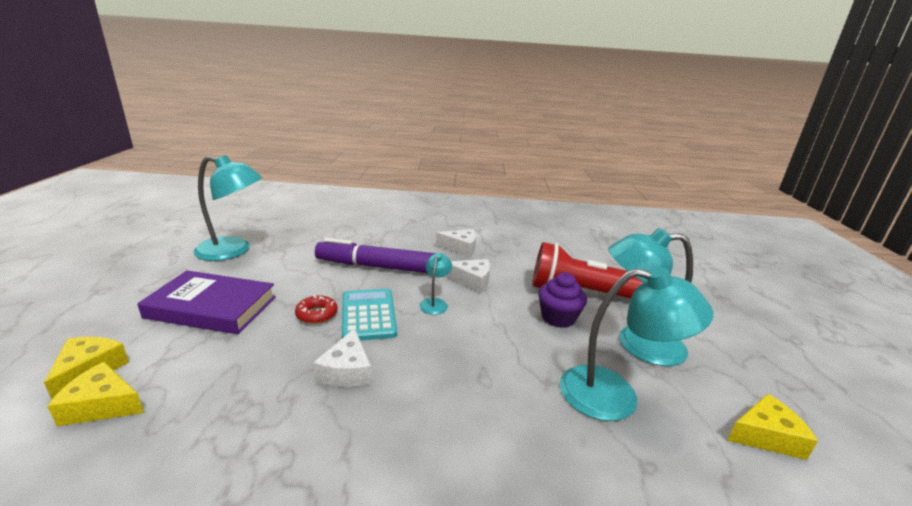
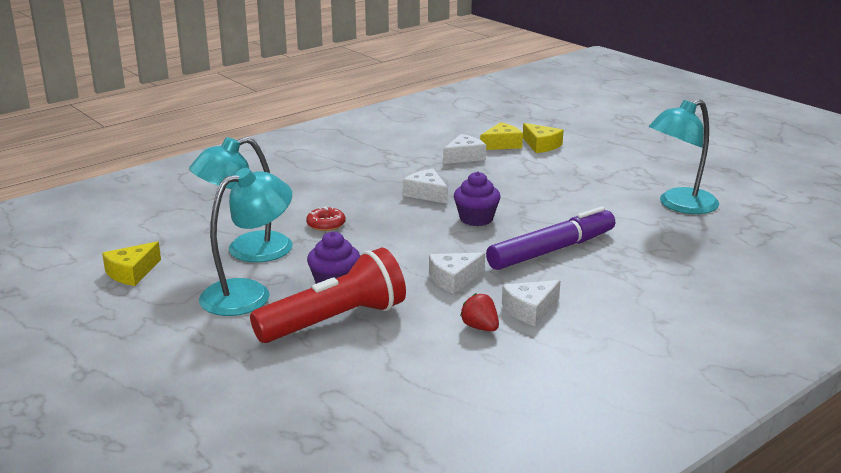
camera: 140 degrees right, 0 degrees up
purple book [137,270,276,334] -> none
red donut [295,295,338,324] -> red donut moved to [306,207,345,231]
turquoise calculator [342,289,397,341] -> purple cupcake [454,172,501,226]
turquoise lamp [420,253,452,315] -> none
none -> white cheese [443,134,486,164]
none -> red strawberry [460,293,499,331]

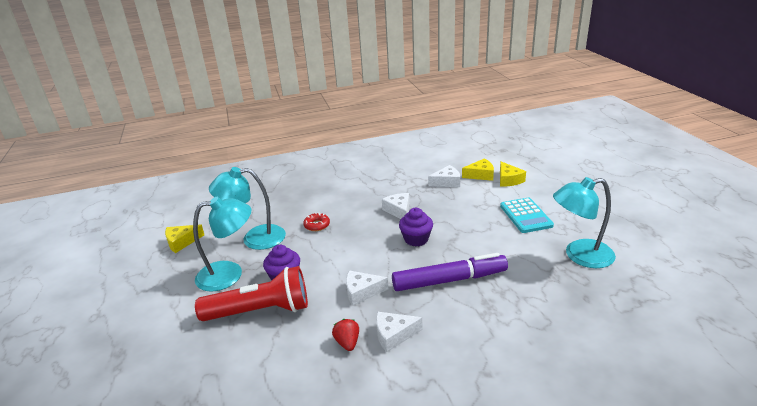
camera: 25 degrees right, 5 degrees up
none -> turquoise calculator [500,197,554,233]

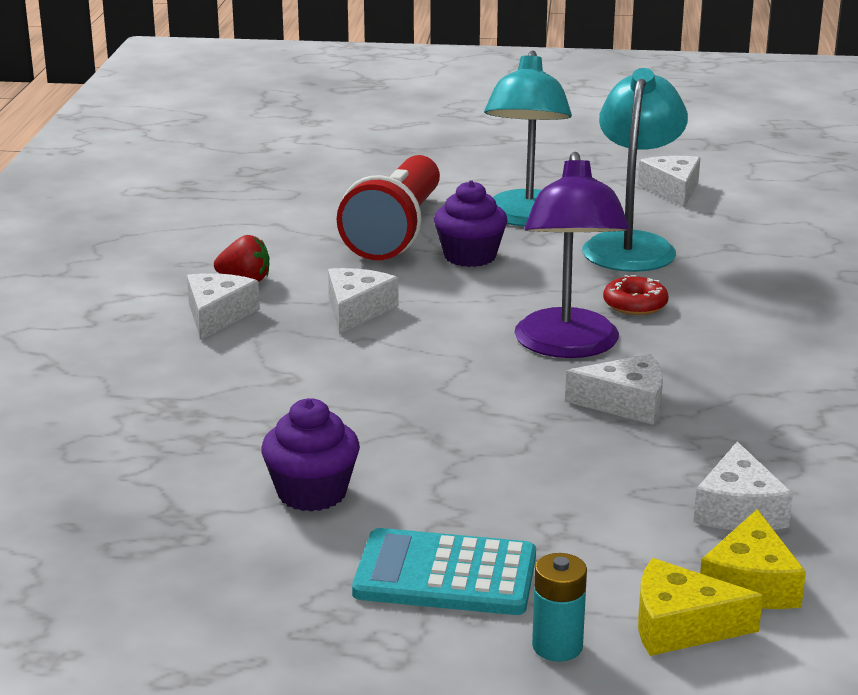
camera: 110 degrees right, 5 degrees down
yellow cheese [165,225,204,253] -> white cheese [638,156,700,208]
purple marker [392,253,508,291] -> none
purple cupcake [399,208,433,247] -> purple cupcake moved to [261,398,360,511]
turquoise lamp [553,177,616,268] -> none
none -> purple lamp [514,152,630,358]
none -> turquoise battery [532,553,587,662]

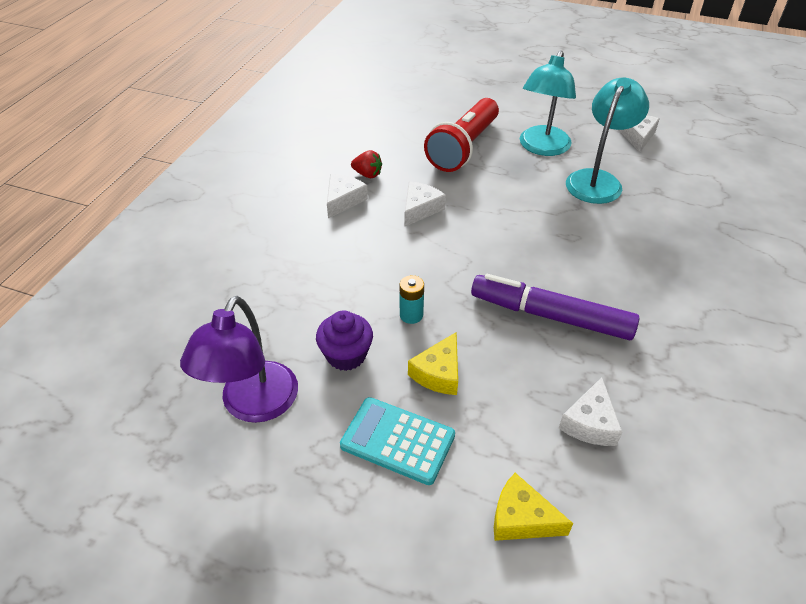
camera: 15 degrees right, 20 degrees up
purple cupcake [434,180,507,267] -> none
purple lamp [514,152,630,358] -> purple lamp moved to [180,296,298,423]
turquoise battery [532,553,587,662] -> turquoise battery moved to [399,275,424,324]
white cheese [565,354,663,425] -> purple marker [471,274,639,340]
red donut [603,275,669,315] -> none
yellow cheese [700,509,806,609] -> yellow cheese moved to [408,332,458,395]

